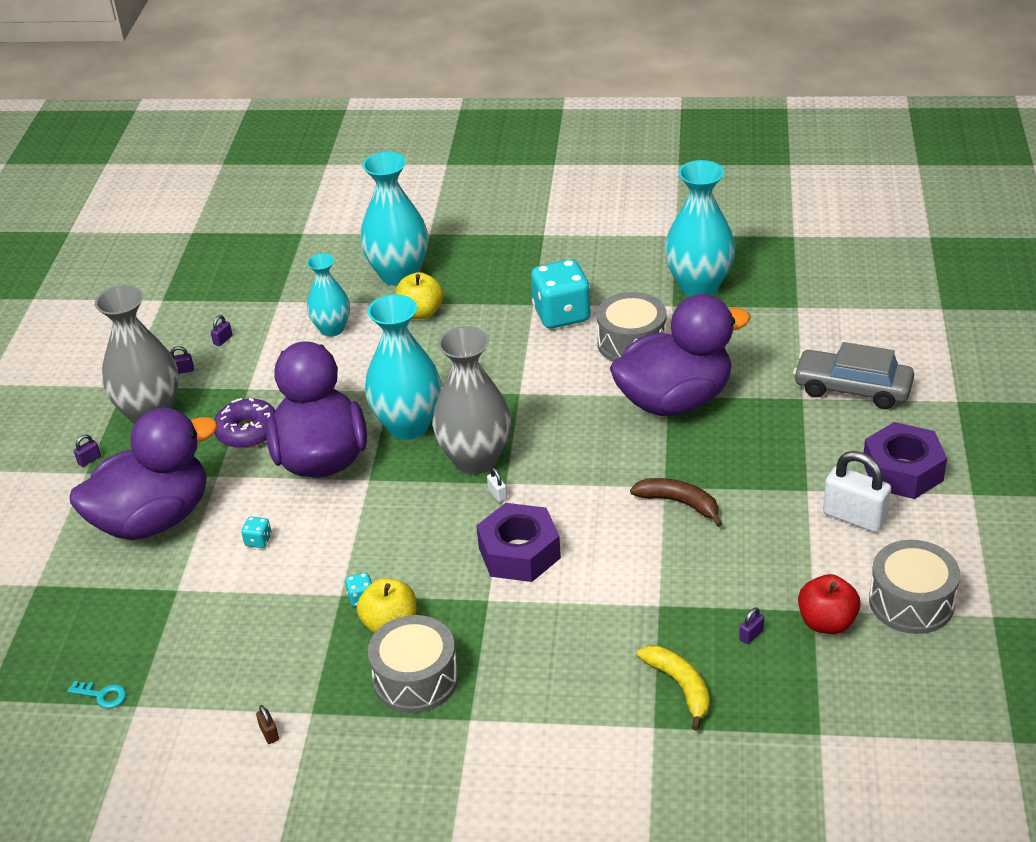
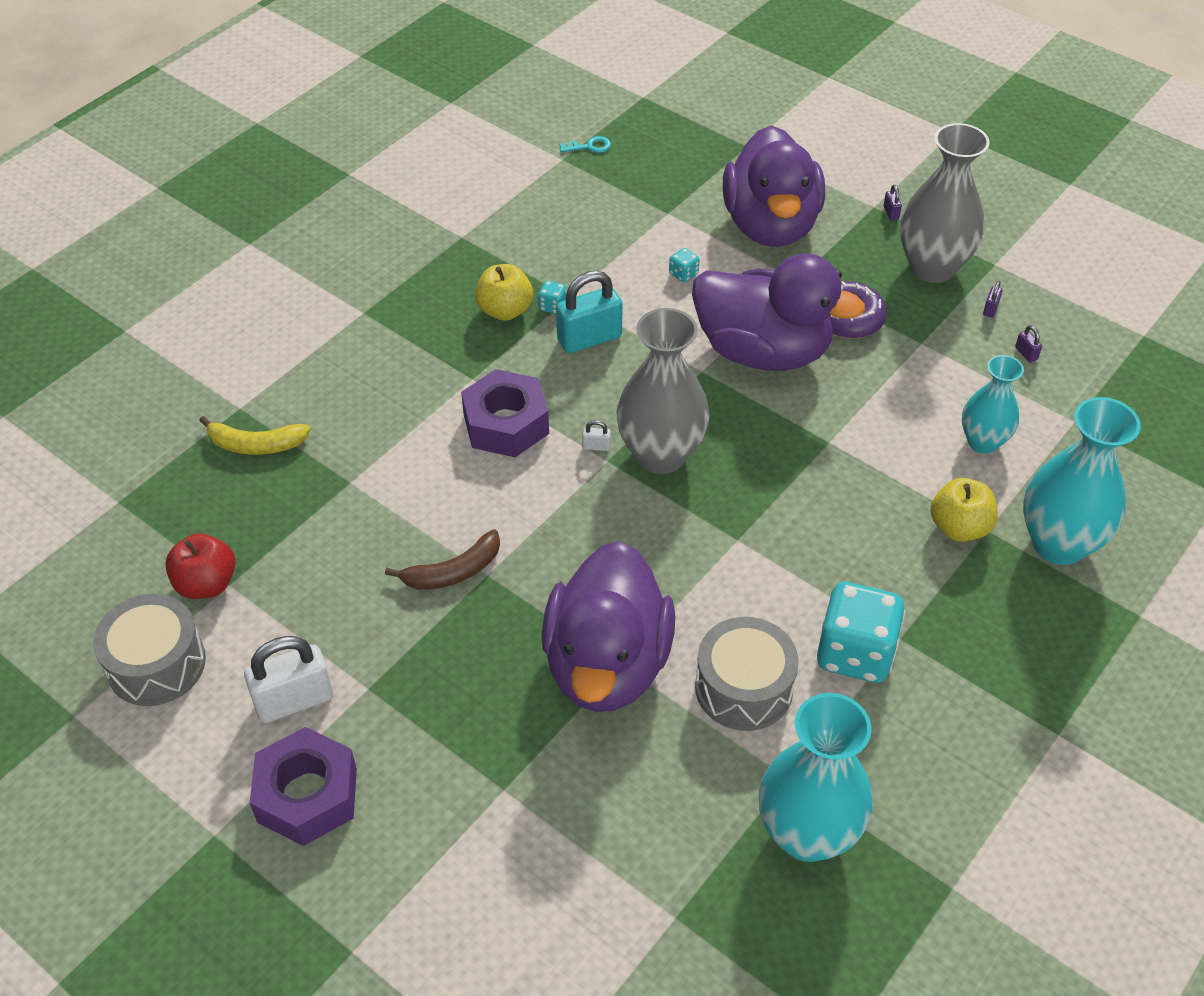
camera: 120 degrees right, 10 degrees up
turquoise key [67,681,126,708] -> turquoise key turned 150 degrees counterclockwise [560,136,611,153]
brown padlock [256,705,279,744] -> none
turquoise vase [365,294,441,440] -> none
grey drum [368,615,459,713] -> none
purple padlock [739,607,764,644] -> none
grey car [793,342,914,409] -> none
none -> turquoise padlock [556,271,623,353]

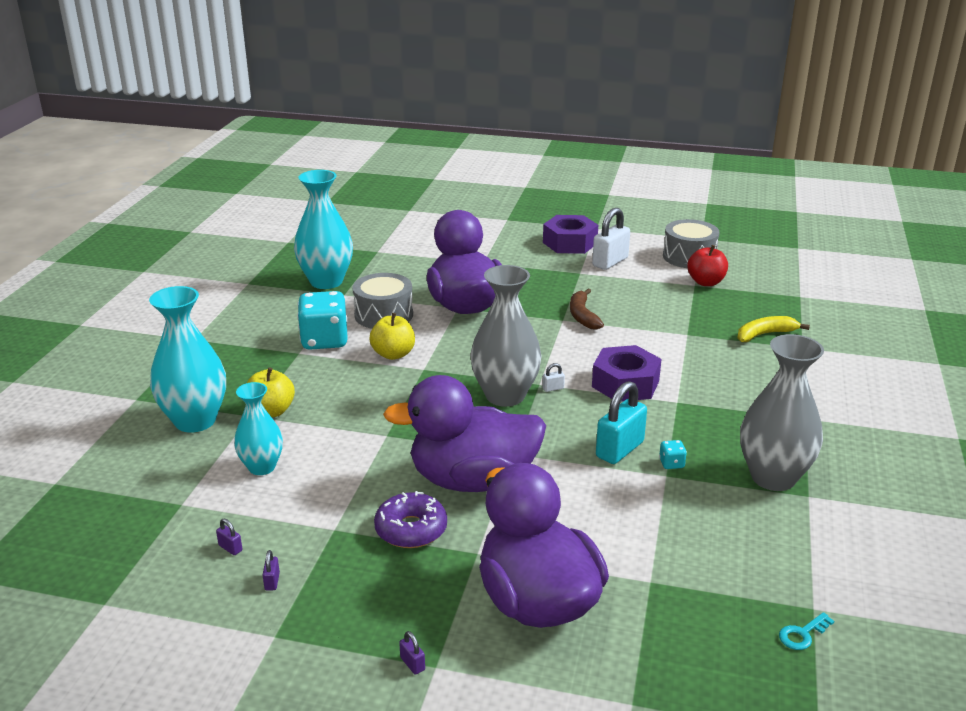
camera: 155 degrees right, 20 degrees down
brown banana [385,530,500,590] -> brown banana turned 45 degrees counterclockwise [570,288,604,330]
yellow apple [475,264,533,321] -> yellow apple moved to [369,313,415,360]
turquoise dice [669,248,700,282] -> none
grey vase [900,123,990,283] -> grey vase moved to [740,334,824,491]

